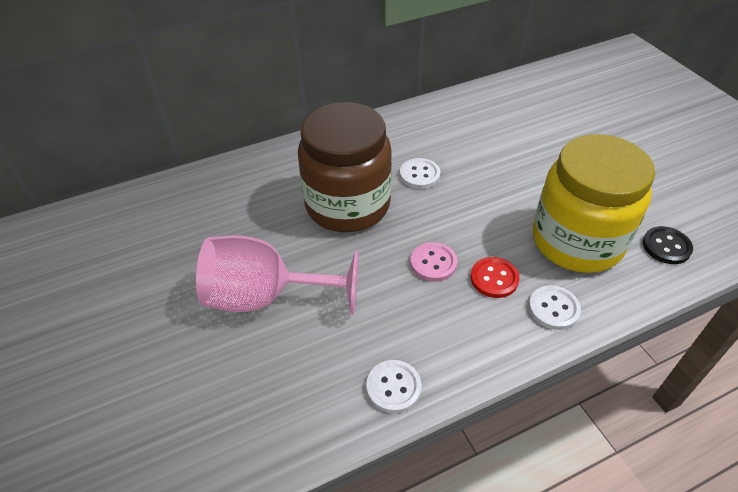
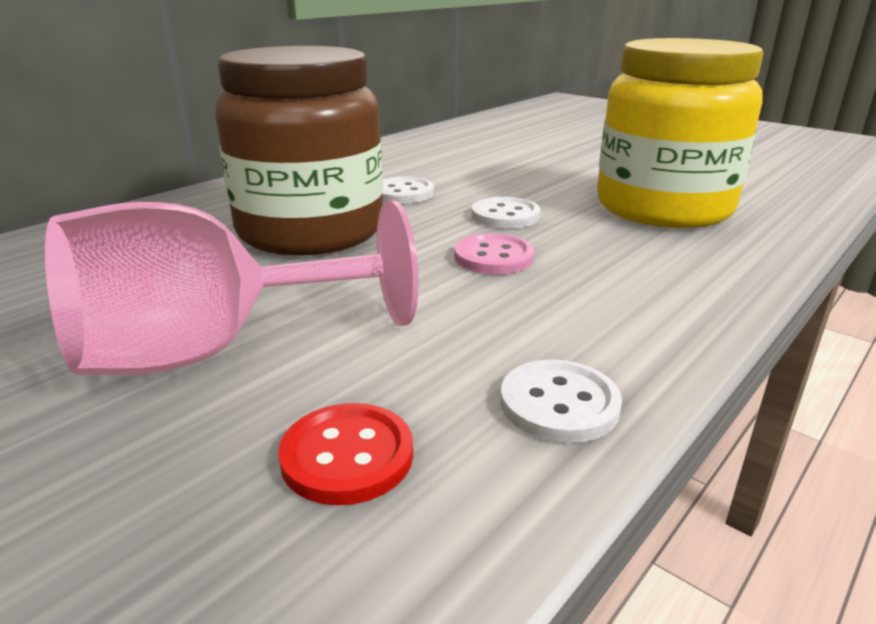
camera: 25 degrees left, 20 degrees down
red button [471,257,520,298] -> red button moved to [278,403,413,505]
white button [529,285,581,330] -> white button moved to [471,197,540,228]
black button [643,226,693,264] -> none

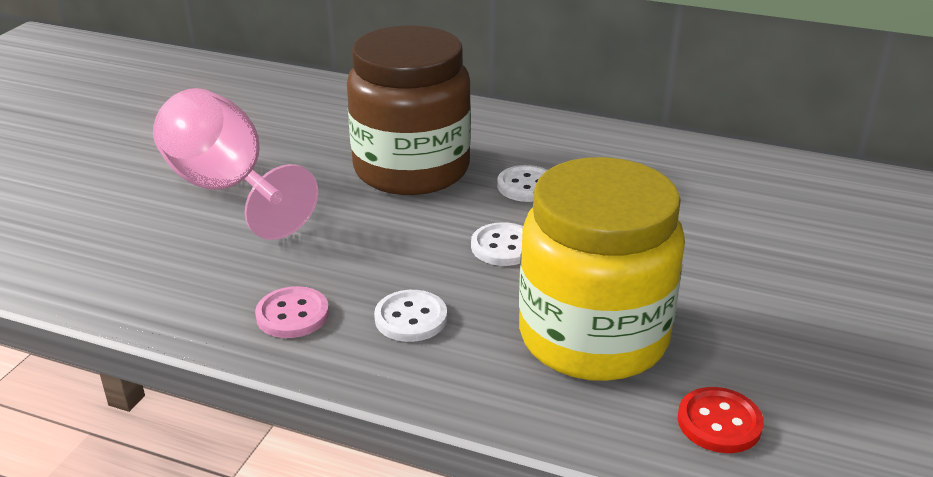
camera: 70 degrees right, 5 degrees up
red button [278,403,413,505] -> red button moved to [678,387,764,453]
pink button [454,233,534,275] -> pink button moved to [255,286,329,338]
white button [500,360,622,443] -> white button moved to [374,290,447,342]

